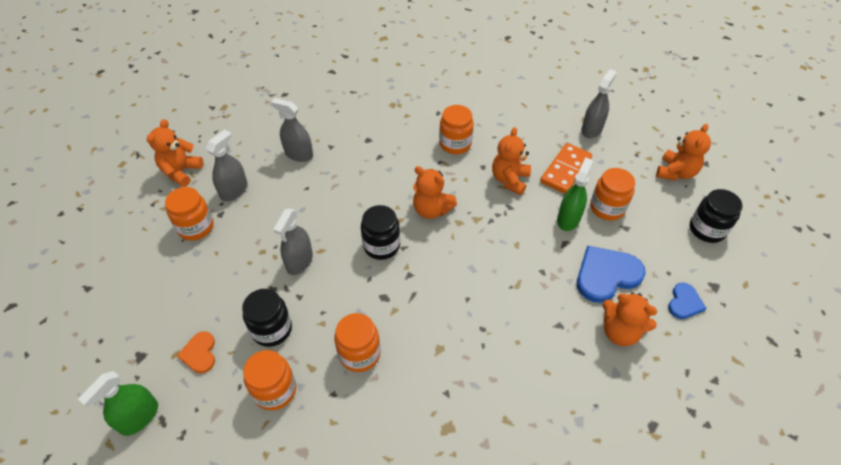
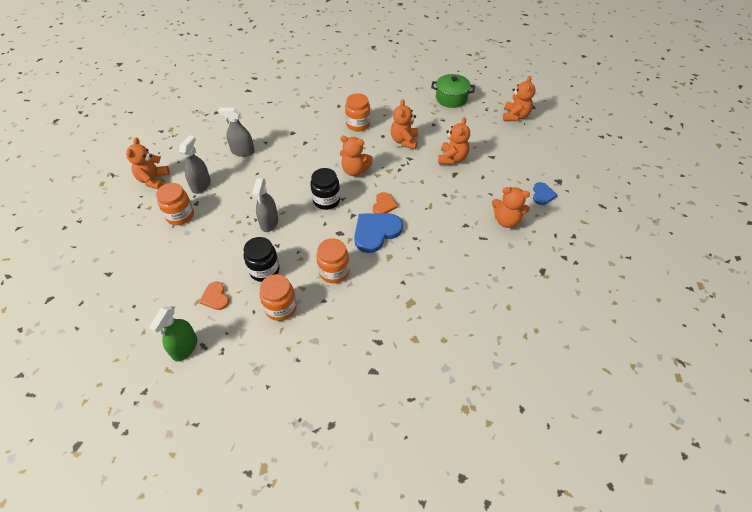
camera: 15 degrees left, 0 degrees up
orange domino [540,143,592,194] -> none
green spray bottle [557,158,593,231] -> orange teddy bear [438,118,470,164]
blue heart [577,246,646,303] -> blue heart moved to [354,213,403,253]
grey spray bottle [581,69,616,138] -> green pot [431,74,475,108]
orange jar [590,168,635,221] -> none
black jar [690,189,743,243] -> none
none -> orange heart [373,192,398,213]

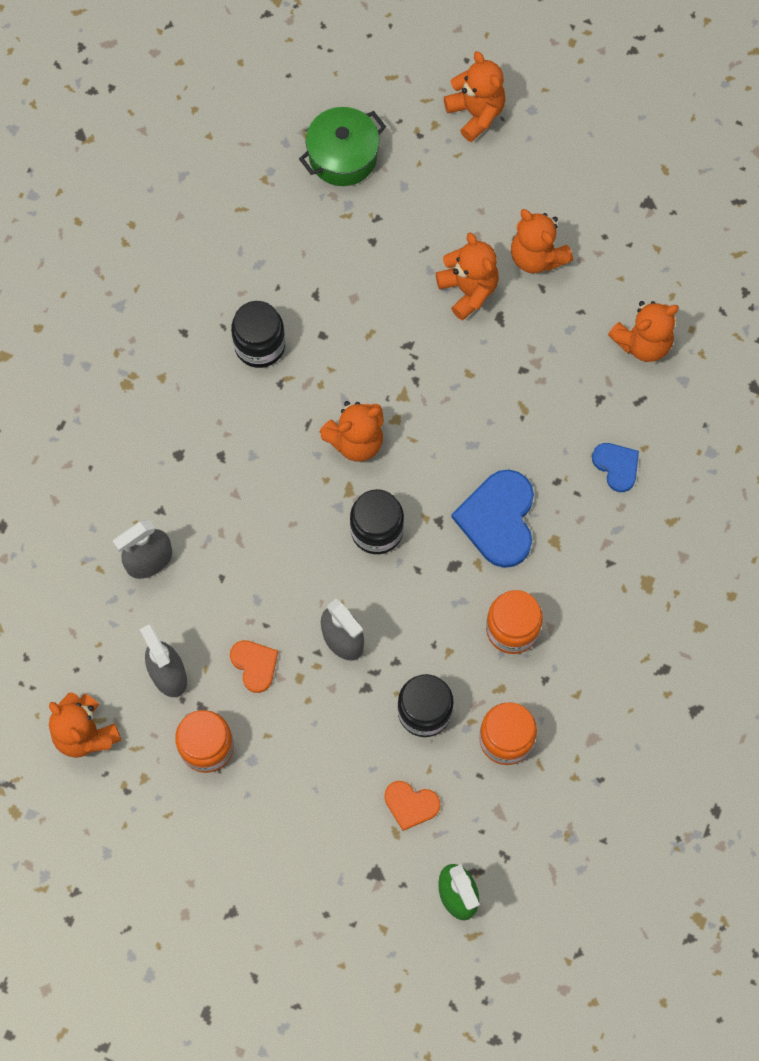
camera: 45 degrees left, 20 degrees up
orange jar [345,93,370,131] -> black jar [231,301,285,368]
orange heart [373,192,398,213] -> orange heart moved to [230,640,278,693]
orange teddy bear [391,99,418,149] -> orange teddy bear moved to [511,209,573,273]
blue heart [533,182,557,205] -> blue heart moved to [592,443,639,492]

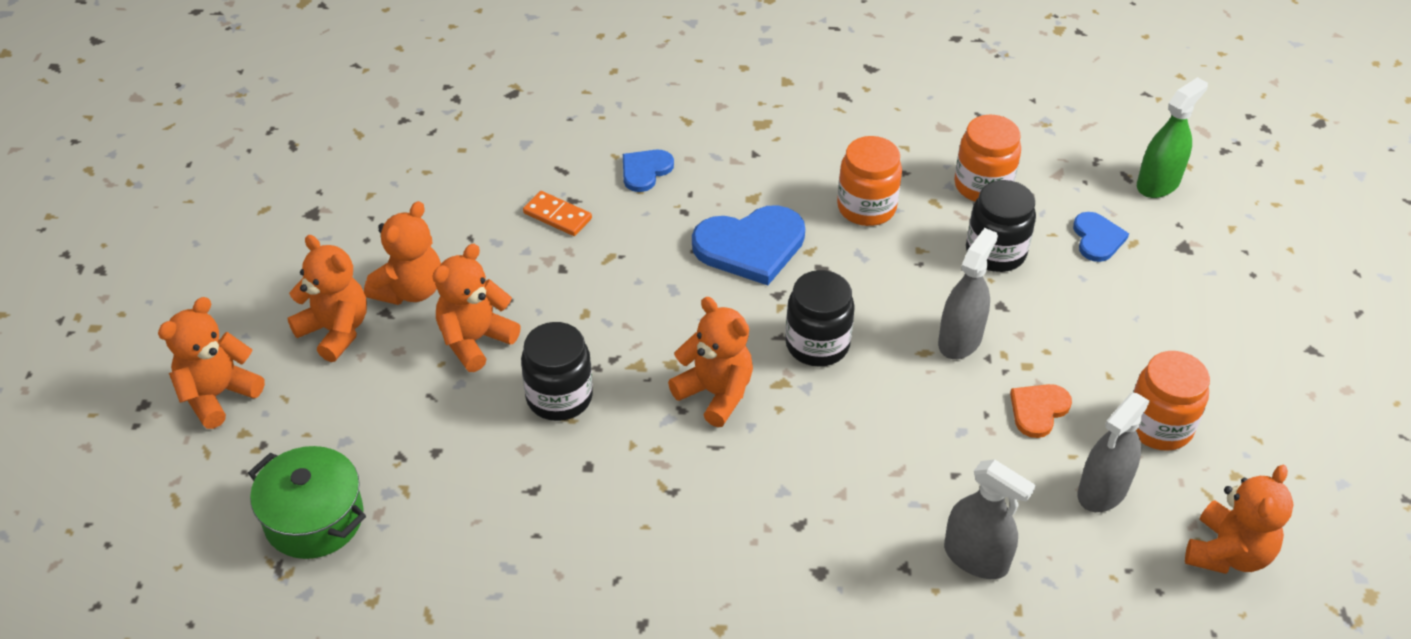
camera: 110 degrees left, 25 degrees down
black jar [231,301,285,368] -> black jar moved to [521,322,593,421]
orange heart [384,781,441,831] -> blue heart [1073,212,1129,262]
orange teddy bear [608,301,679,362] -> orange teddy bear moved to [287,235,367,362]
none -> orange domino [523,191,592,236]

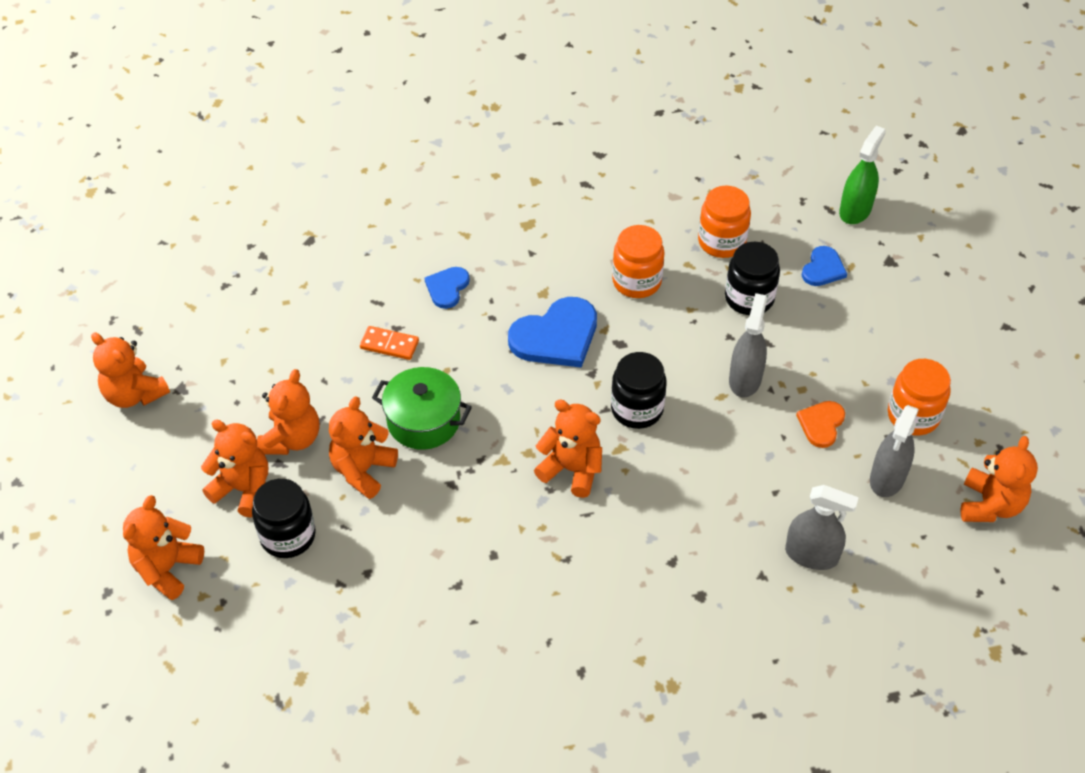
camera: 15 degrees left, 5 degrees up
green pot [248,446,366,559] -> green pot moved to [372,367,472,450]
black jar [521,322,593,421] -> black jar moved to [252,479,316,558]
blue heart [1073,212,1129,262] -> blue heart turned 45 degrees clockwise [802,246,847,286]
none -> orange teddy bear [91,332,170,408]

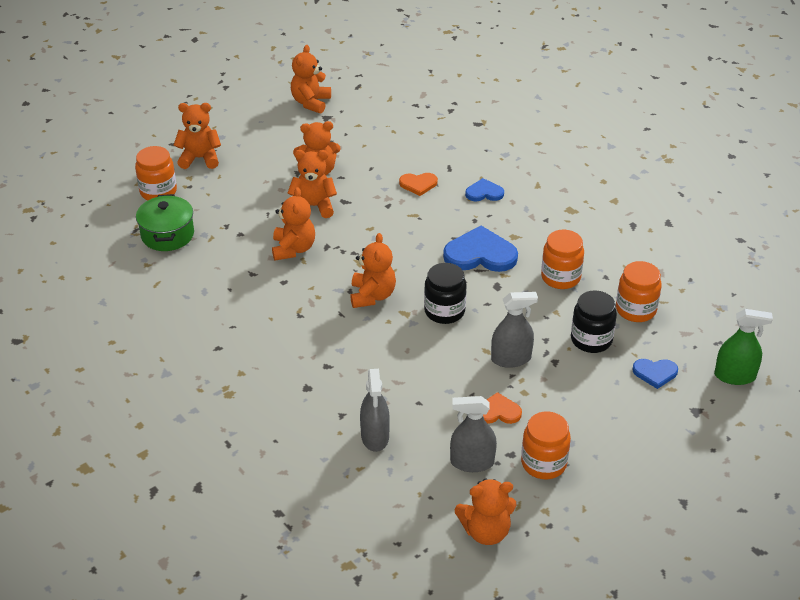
camera: 65 degrees right, 10 degrees down
orange teddy bear [201,420,268,517] -> orange teddy bear moved to [272,187,315,260]
black jar [252,479,316,558] -> none
orange domino [360,326,419,360] -> orange heart [399,173,438,196]
green pot [372,367,472,450] -> green pot moved to [136,194,194,251]
blue heart [508,297,597,368] -> blue heart turned 150 degrees clockwise [443,226,518,272]
none -> orange jar [135,146,177,200]

